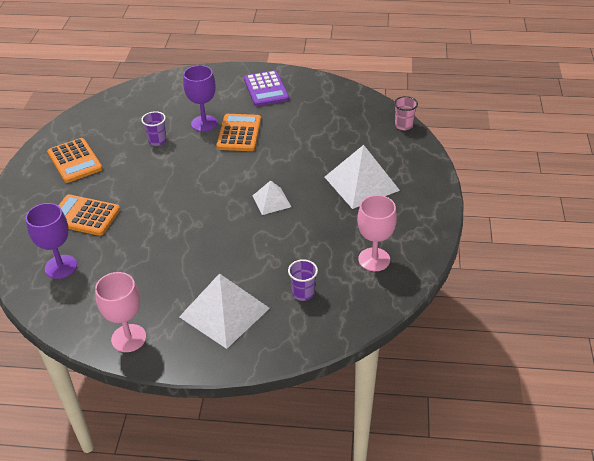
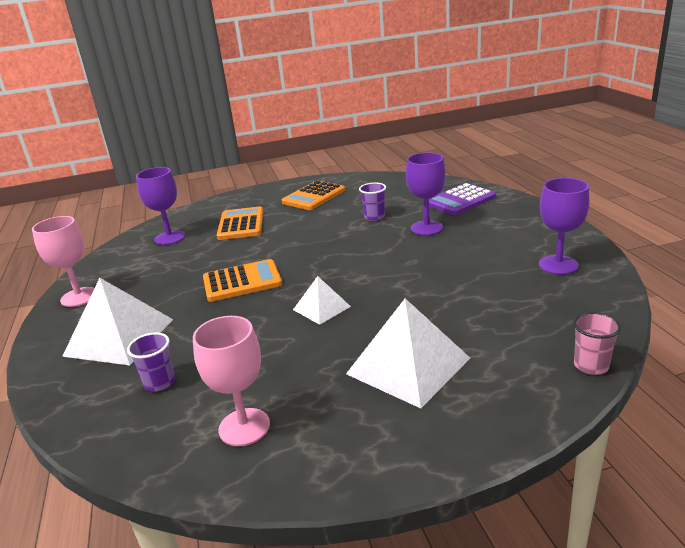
camera: 70 degrees right, 15 degrees down
orange calculator [216,114,261,151] -> orange calculator moved to [203,259,282,302]
purple calculator [244,70,289,106] -> purple calculator moved to [429,183,496,215]
none -> purple goblet [539,178,590,275]

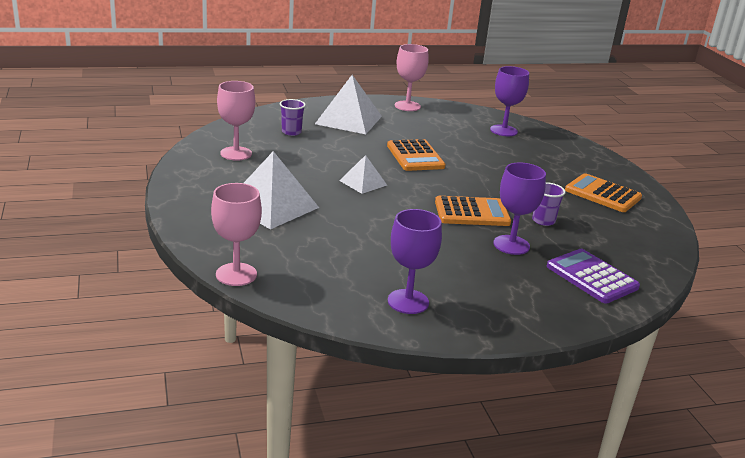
camera: 85 degrees right, 0 degrees up
orange calculator [217,207,263,240] -> orange calculator moved to [435,196,511,226]
pink cup [573,312,621,375] -> pink goblet [211,183,262,286]

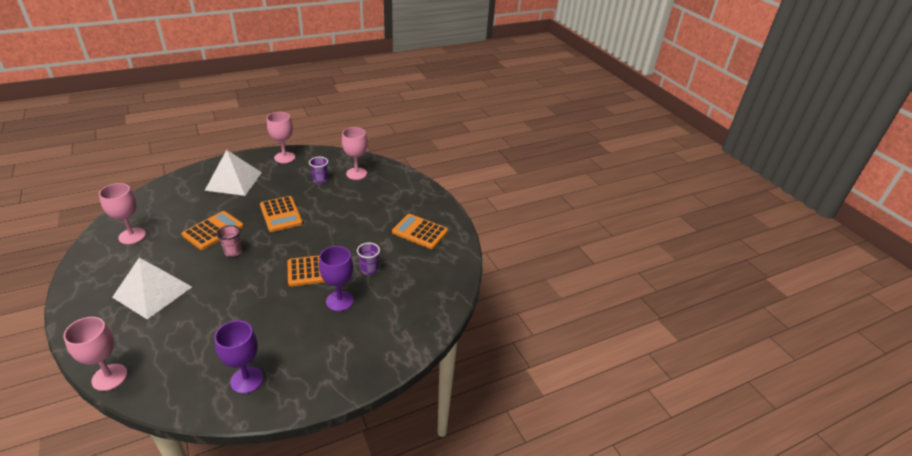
camera: 10 degrees left, 10 degrees up
purple cup [280,99,306,136] -> purple cup moved to [309,157,328,184]
white pyramid [339,155,387,194] -> pink cup [216,225,242,257]
purple goblet [490,66,529,136] -> pink goblet [342,127,367,180]
purple calculator [547,249,640,304] -> none
none -> orange calculator [182,211,244,250]

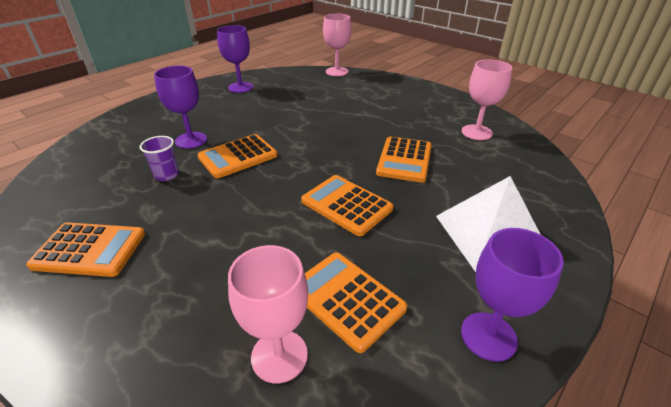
camera: 160 degrees right, 0 degrees up
white pyramid [112,258,192,319] -> none
pink cup [216,225,242,257] -> none
pink goblet [267,112,295,163] -> purple goblet [461,228,564,362]
purple cup [309,157,328,184] -> orange calculator [305,252,407,353]

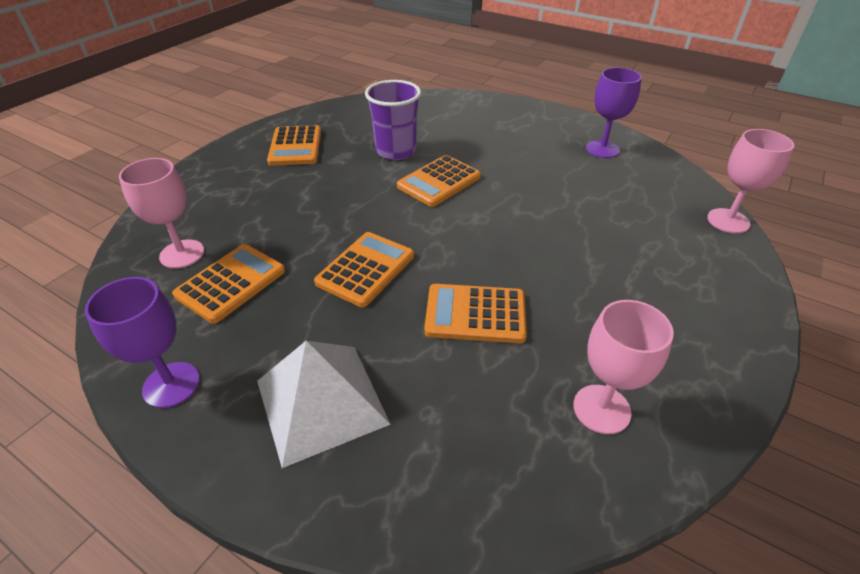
camera: 80 degrees right, 5 degrees up
purple cup [140,136,179,181] -> purple cup [365,80,421,160], size x1.78
purple goblet [154,66,207,149] -> none
orange calculator [197,134,277,178] -> orange calculator turned 90 degrees counterclockwise [397,155,481,207]

